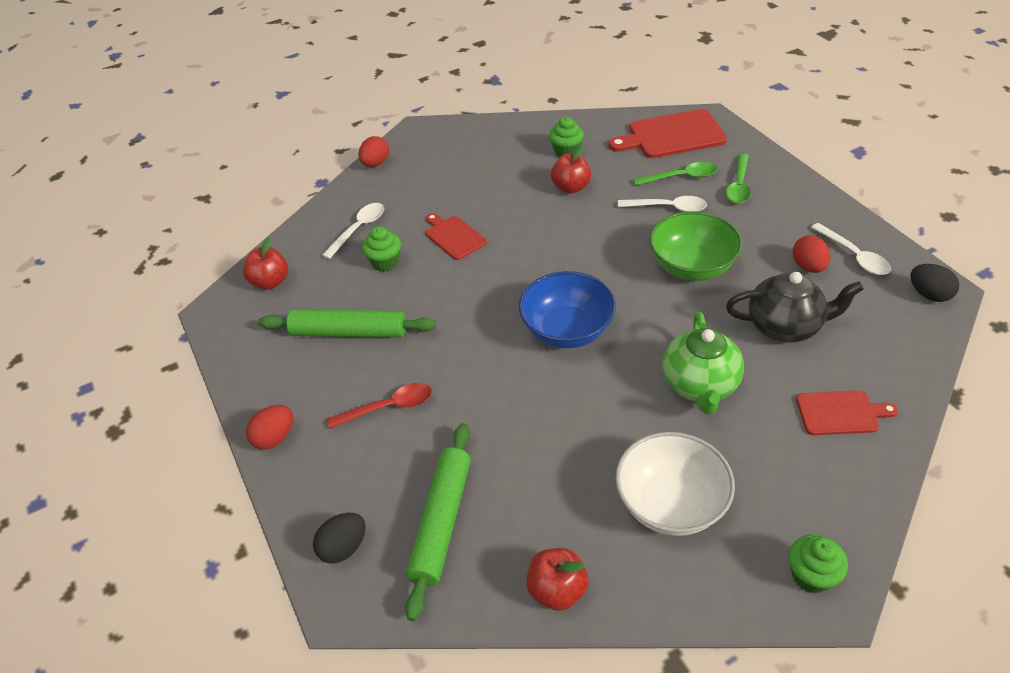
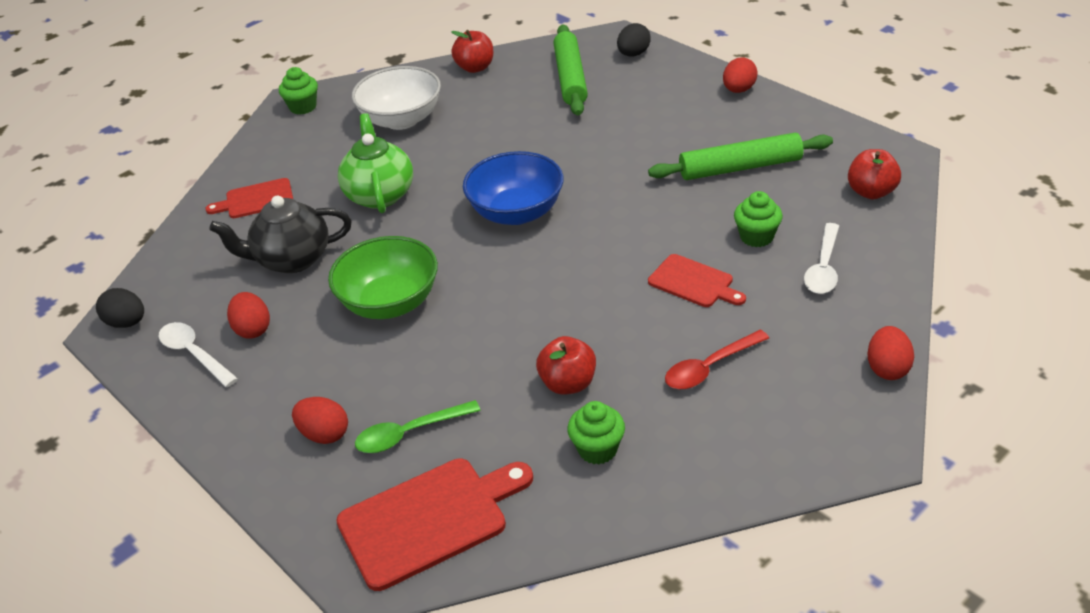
camera: 165 degrees right, 5 degrees down
red spoon [327,383,432,429] -> red spoon moved to [665,330,769,389]
white spoon [618,196,707,212] -> none
green spoon [726,154,751,204] -> red egg [292,397,348,444]

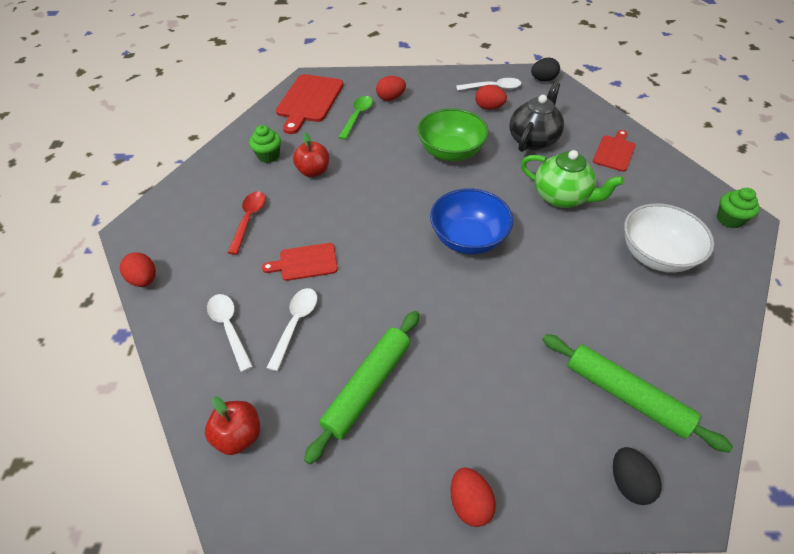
camera: 130 degrees right, 10 degrees up
red apple [451,30,493,73] -> none
green cupcake [734,191,783,247] -> white spoon [267,288,317,371]

